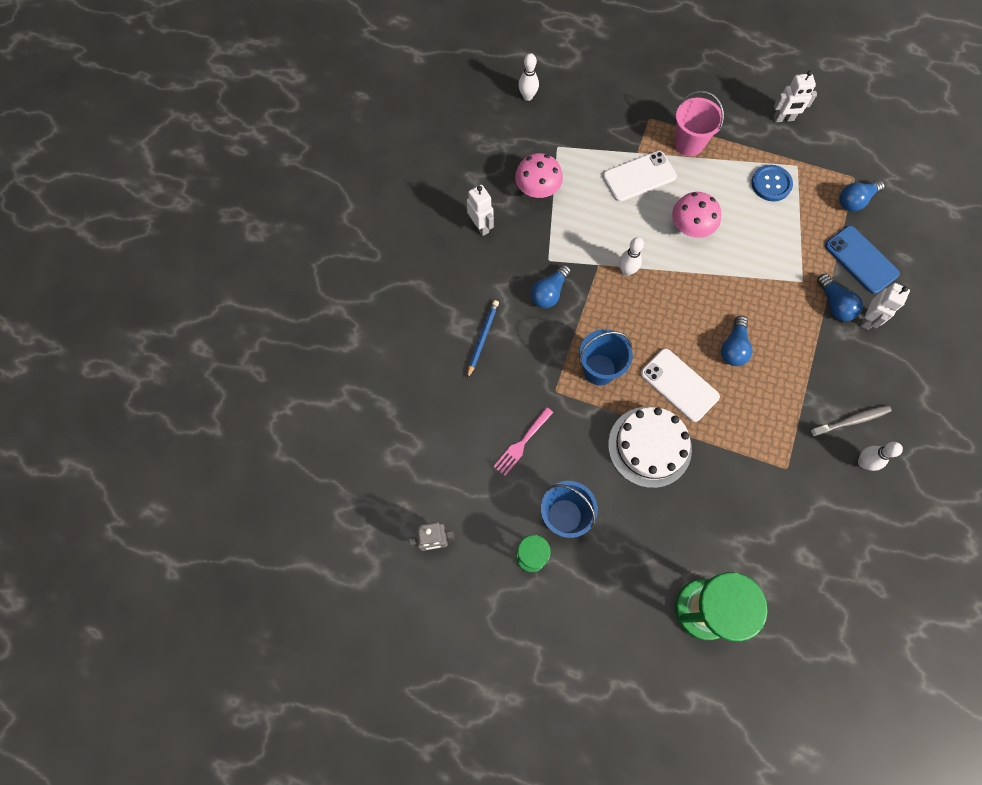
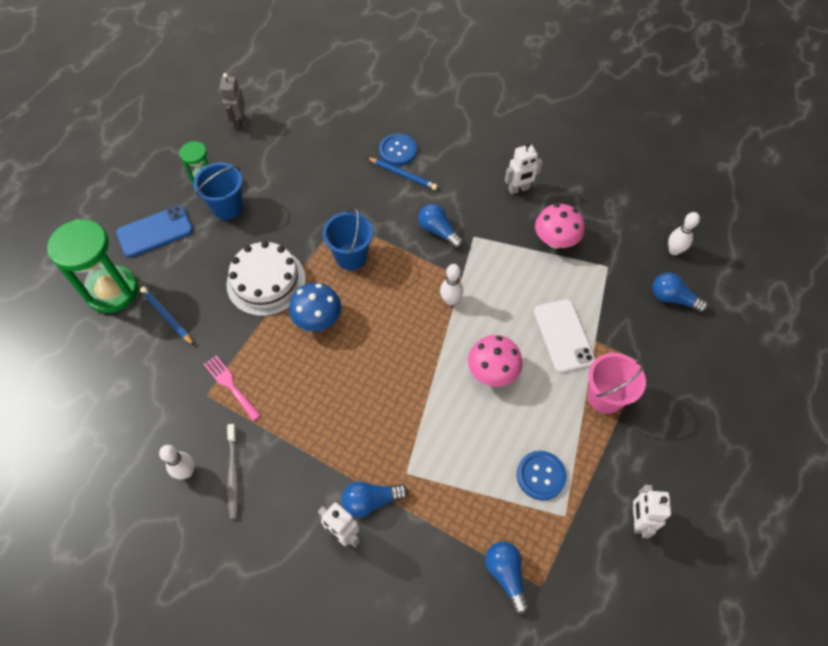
camera: 100 degrees right, 10 degrees down
pink fork [493,407,553,476] -> pink fork moved to [204,355,261,421]
white phone [640,348,720,422] -> blue mushroom [289,283,342,331]
blue light bulb [721,316,753,366] -> blue light bulb moved to [652,272,708,313]
blue phone [825,226,900,294] -> blue phone moved to [116,206,193,258]
none -> blue pencil [140,287,194,345]
none -> blue button [379,134,417,166]

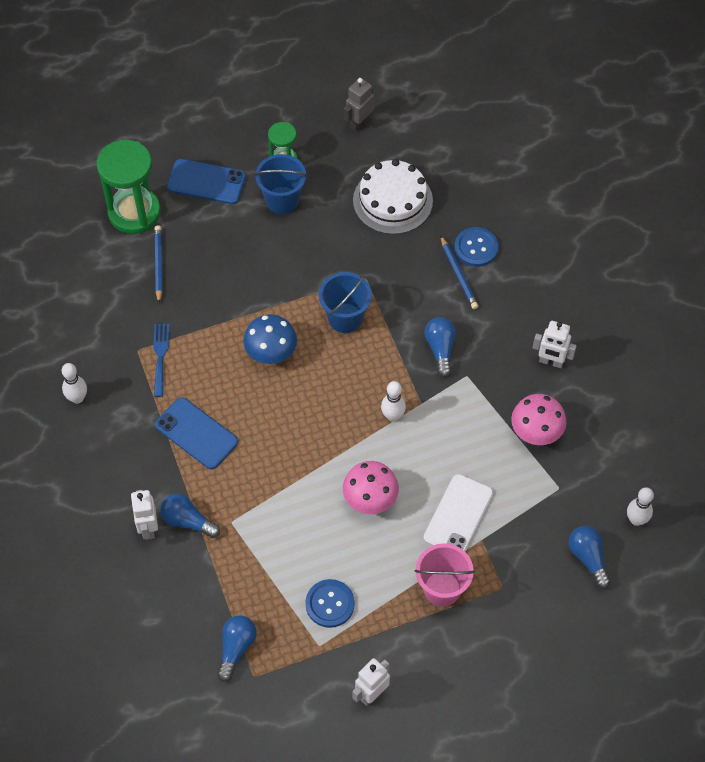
camera: 40 degrees right, 0 degrees up
pink fork [204,355,261,421] -> blue fork [153,324,170,397]
white cake [226,241,306,316] -> white cake moved to [353,159,433,234]
grey toothbrush [227,424,239,519] -> none
none -> blue phone [155,397,238,469]

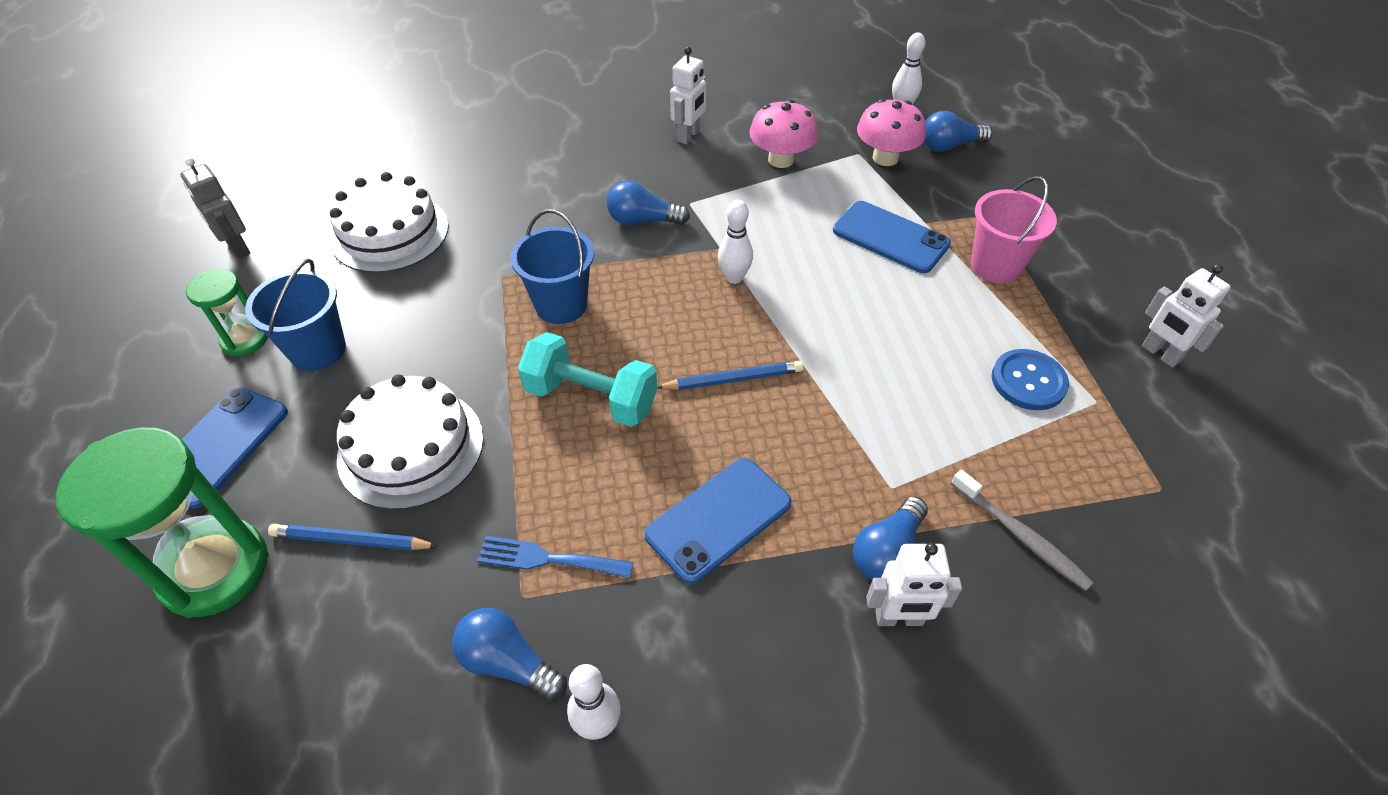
camera: 80 degrees left, 10 degrees down
blue light bulb [217,615,257,682] -> blue light bulb moved to [452,608,567,701]
blue mushroom [243,314,297,364] -> turquoise dumbbell [518,332,657,427]
pink mushroom [343,461,399,514] -> pink mushroom moved to [857,99,926,166]
white phone [423,474,494,552] -> blue phone [833,201,951,273]
blue pencil [440,235,478,309] -> blue pencil moved to [657,361,803,390]
blue button [454,227,499,267] -> none
none -> white cake [337,374,484,510]
none -> grey toothbrush [951,470,1094,591]

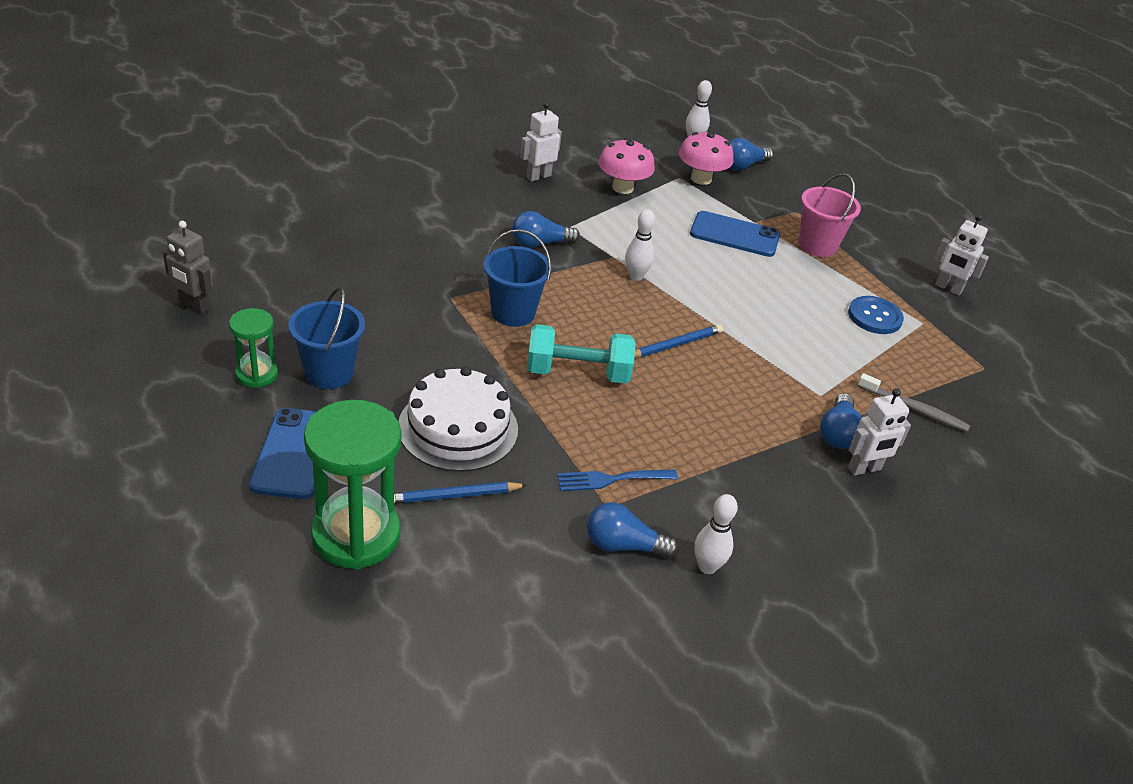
camera: 25 degrees left, 10 degrees down
white cake [330,172,449,273] -> none
blue phone [644,458,791,584] -> none
white robot [670,47,706,144] -> white robot turned 135 degrees counterclockwise [520,102,562,182]

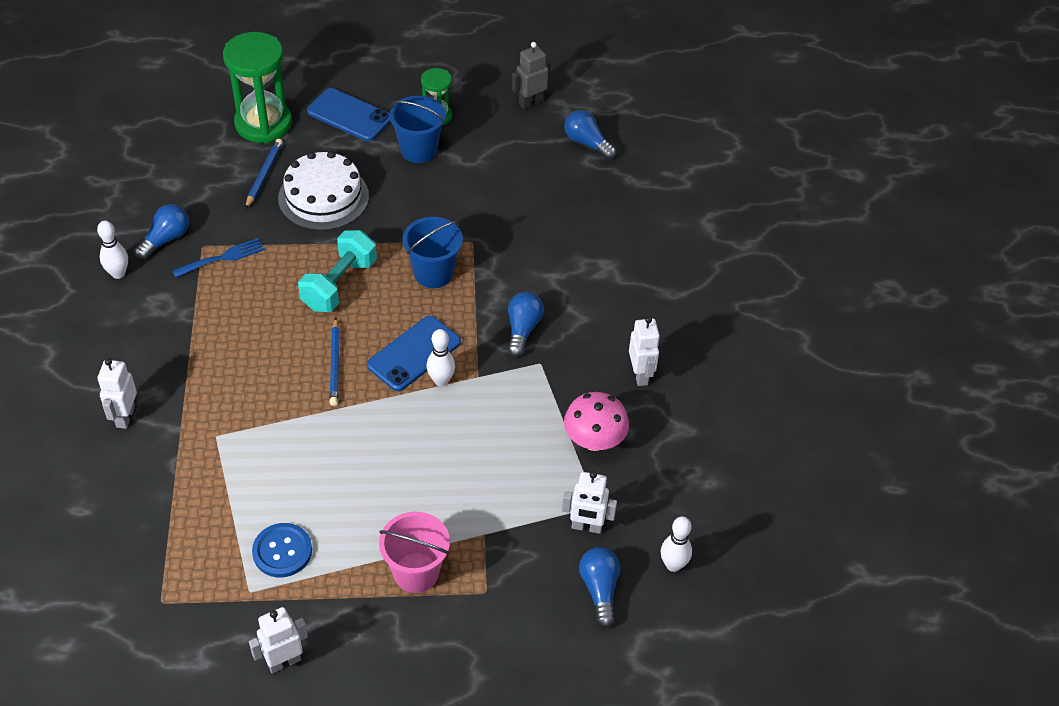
camera: 120 degrees right, 10 degrees up
blue fork [557,470,678,491] -> blue fork turned 45 degrees clockwise [172,238,265,277]
pink mushroom [679,132,734,185] -> white robot [562,471,617,534]
blue phone [690,211,780,257] -> blue phone moved to [367,316,461,391]
blue light bulb [820,393,862,449] -> blue light bulb moved to [564,110,616,160]
grey toothbrush [857,373,970,432] -> none

